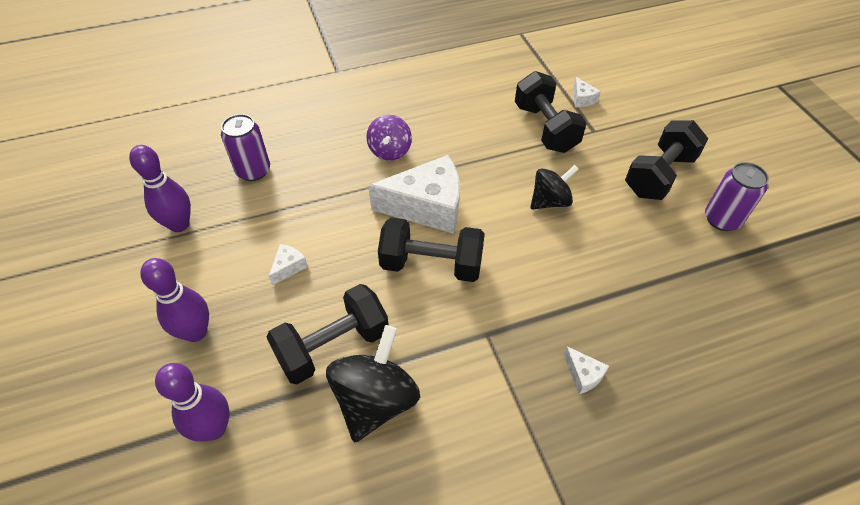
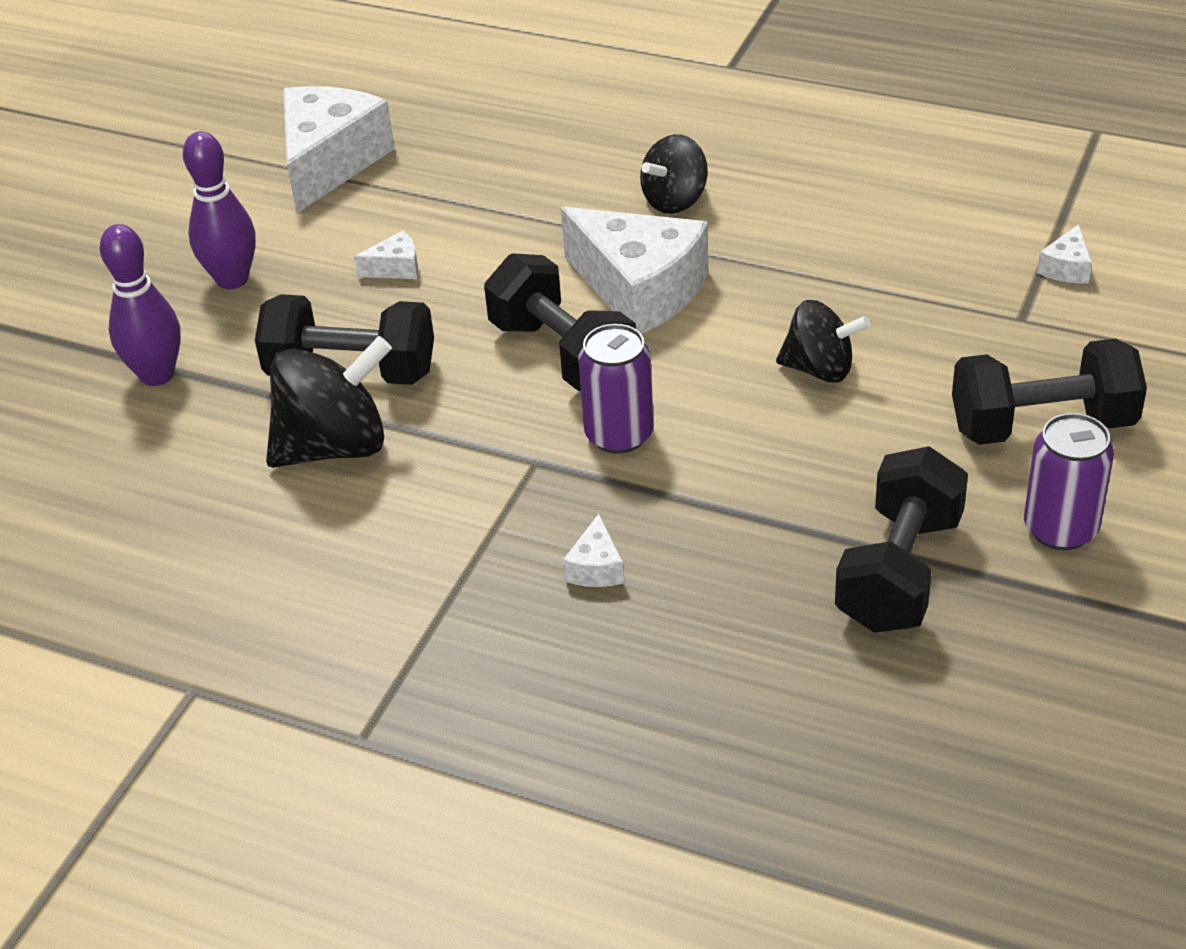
camera: 45 degrees right, 10 degrees down
purple bowling pin [129,145,191,232] -> white cheese [283,86,395,213]
purple can [221,114,270,181] -> purple can moved to [578,324,654,454]
purple spinning top [366,115,412,161] -> black spinning top [640,134,708,214]
black dumbbell [515,71,587,153] -> black dumbbell moved to [835,446,968,633]

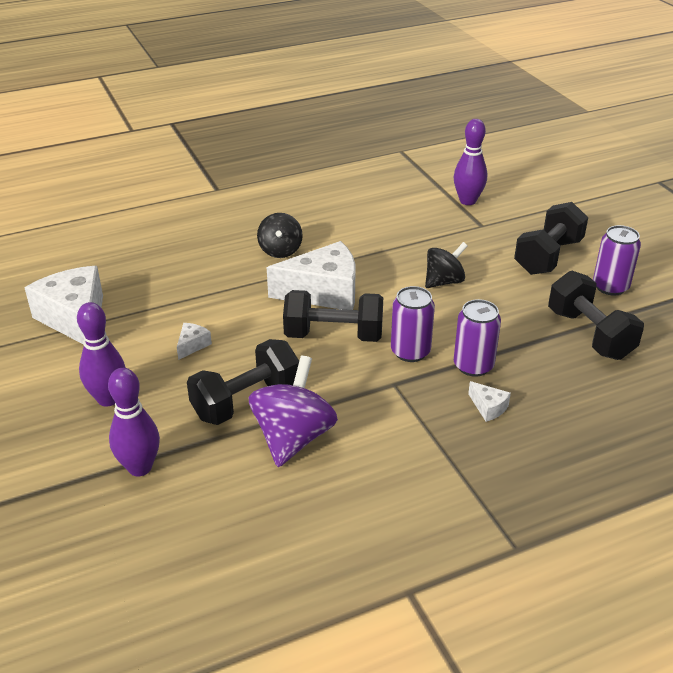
camera: 50 degrees left, 5 degrees down
black spinning top [266,336,392,468] -> purple spinning top [249,355,338,467]
white cheese [1037,224,1092,283] -> purple bowling pin [454,119,487,205]
none -> purple can [454,299,501,377]

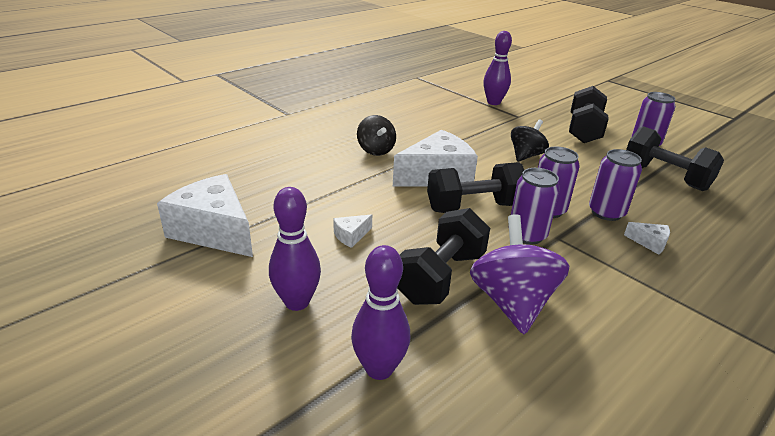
camera: 20 degrees left, 5 degrees down
white cheese [177,323,212,360] -> white cheese turned 135 degrees counterclockwise [333,214,372,248]
none -> purple can [508,168,560,244]

